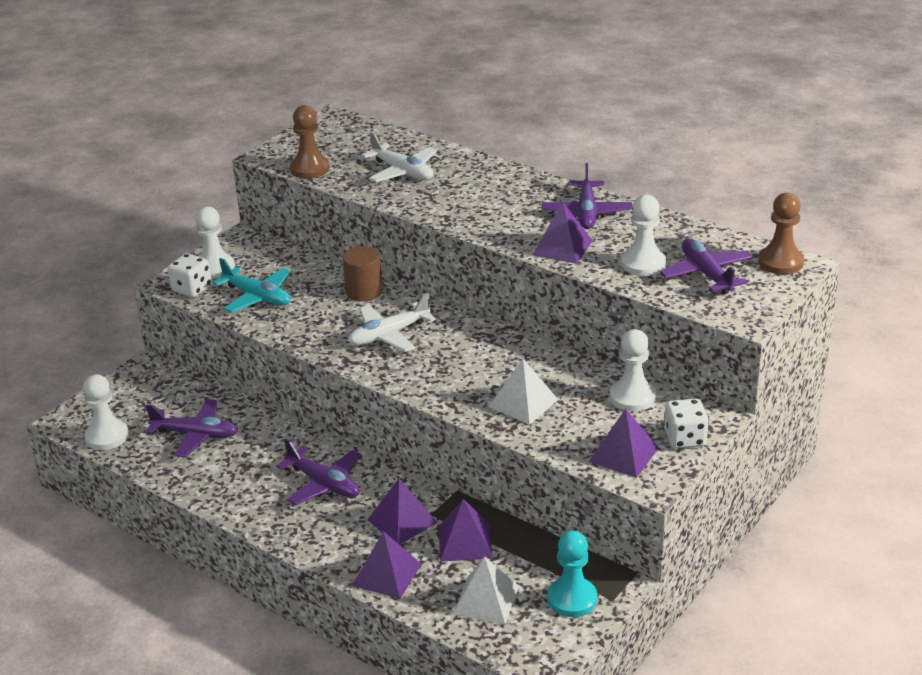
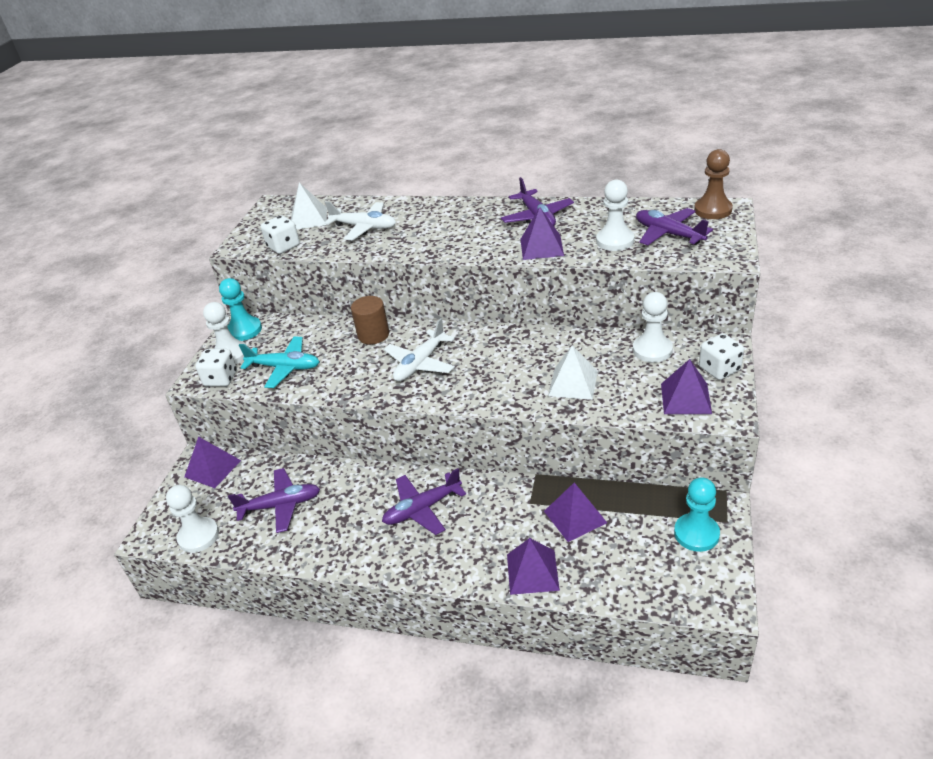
camera: 20 degrees left, 5 degrees up
purple plane [276,439,361,505] -> purple plane turned 135 degrees clockwise [382,468,466,535]
brown pawn [290,105,330,179] -> white dice [261,215,300,254]
purple pyramid [367,479,438,545] -> purple pyramid moved to [184,437,241,488]
white pyramid [453,556,519,624] -> white pyramid moved to [291,182,327,230]
none -> turquoise pawn [219,278,262,341]

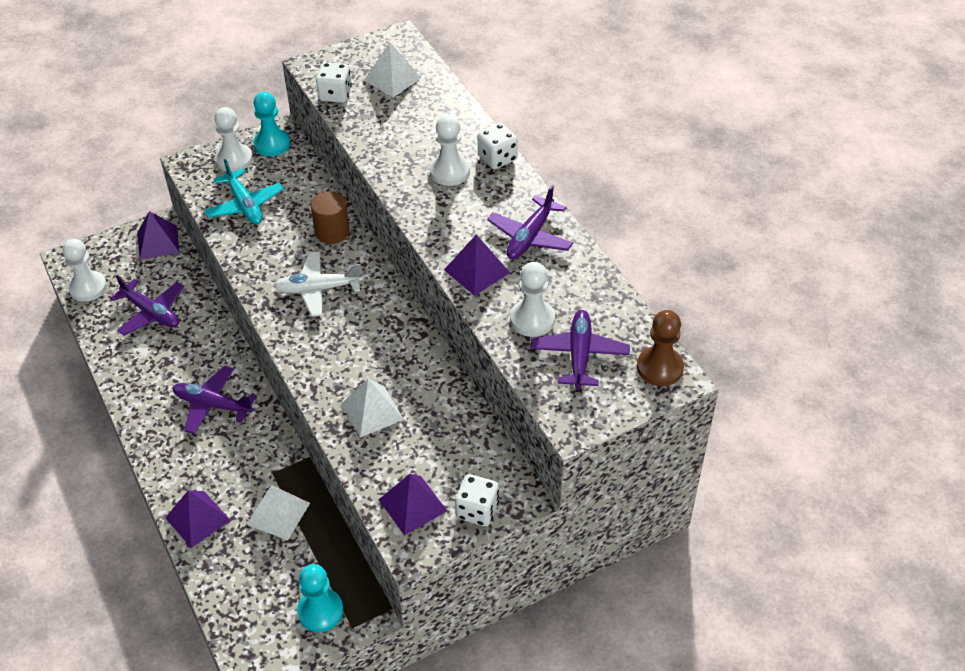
camera: 45 degrees right, 10 degrees up
white dice [195,349,237,386] -> white dice moved to [478,123,518,169]
white plane [325,201,396,240] -> none
purple pyramid [544,483,607,542] -> white pyramid [246,485,310,540]
white pawn [633,292,673,363] -> white pawn moved to [430,114,470,186]

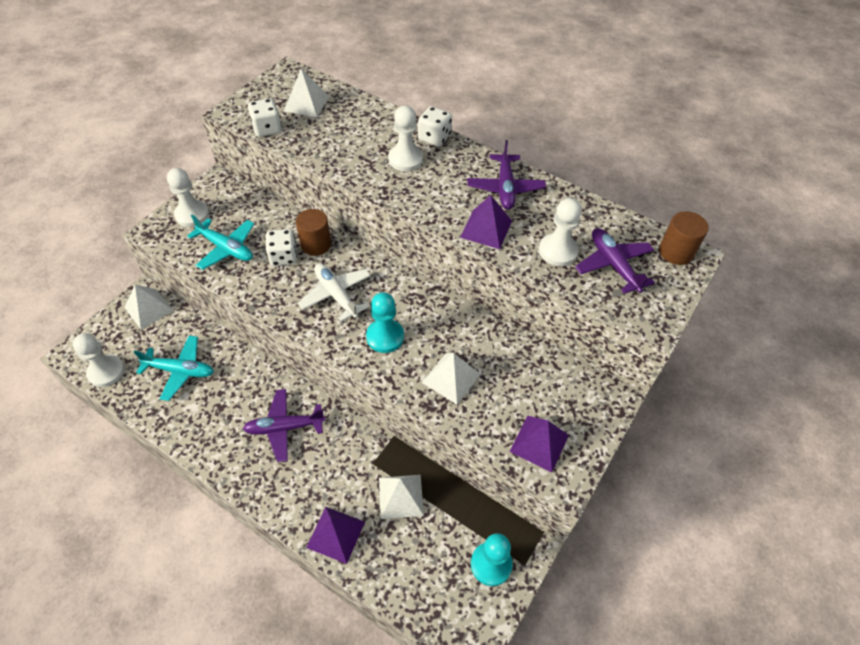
camera: 30 degrees left, 5 degrees up
purple plane [111,275,184,336] -> turquoise plane [134,336,214,401]
purple pyramid [137,211,180,260] -> white pyramid [124,285,174,329]
turquoise pawn [253,92,290,157] -> turquoise pawn moved to [366,292,404,353]
white plane [274,252,363,317] -> white plane turned 90 degrees clockwise [298,263,371,322]
white dice [455,474,499,526] -> white dice moved to [266,229,297,266]
brown pawn [637,310,684,386] -> brown cylinder [659,211,709,265]

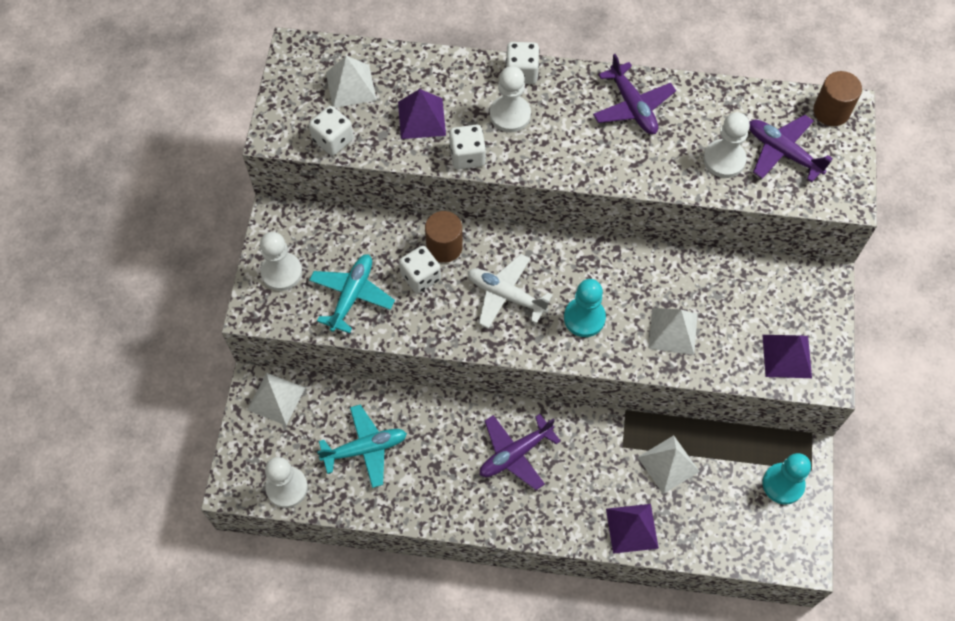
camera: 25 degrees left, 10 degrees up
turquoise plane [187,215,254,270] -> turquoise plane turned 75 degrees counterclockwise [309,254,395,333]
purple pyramid [460,195,512,249] -> purple pyramid moved to [398,89,446,139]
none -> white dice [449,125,486,170]

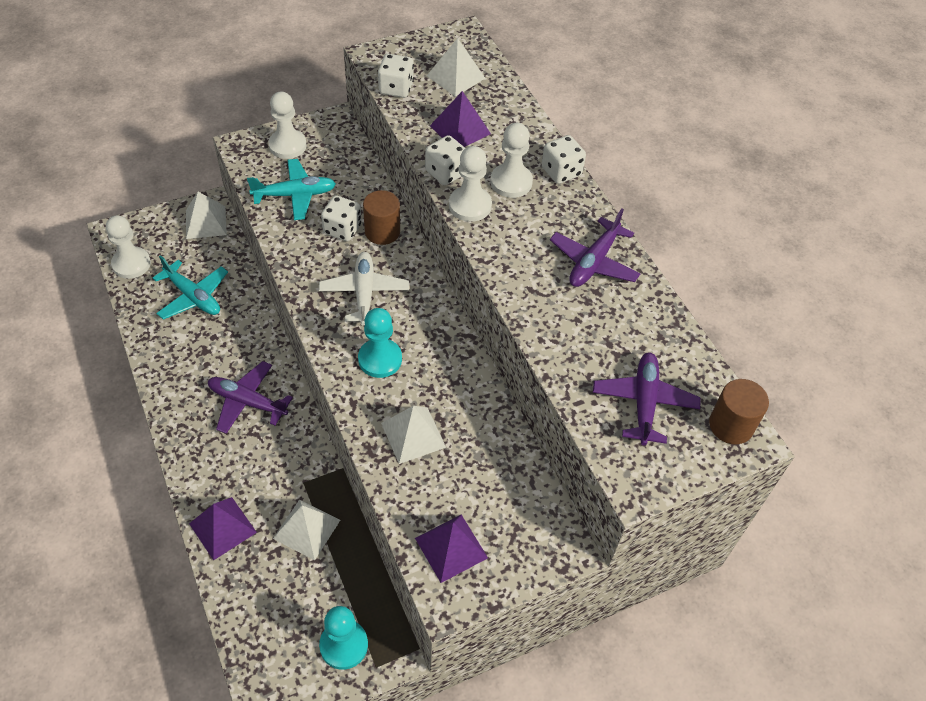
camera: 55 degrees right, 10 degrees down
white pawn [703,112,750,178] -> white pawn moved to [449,146,492,222]

